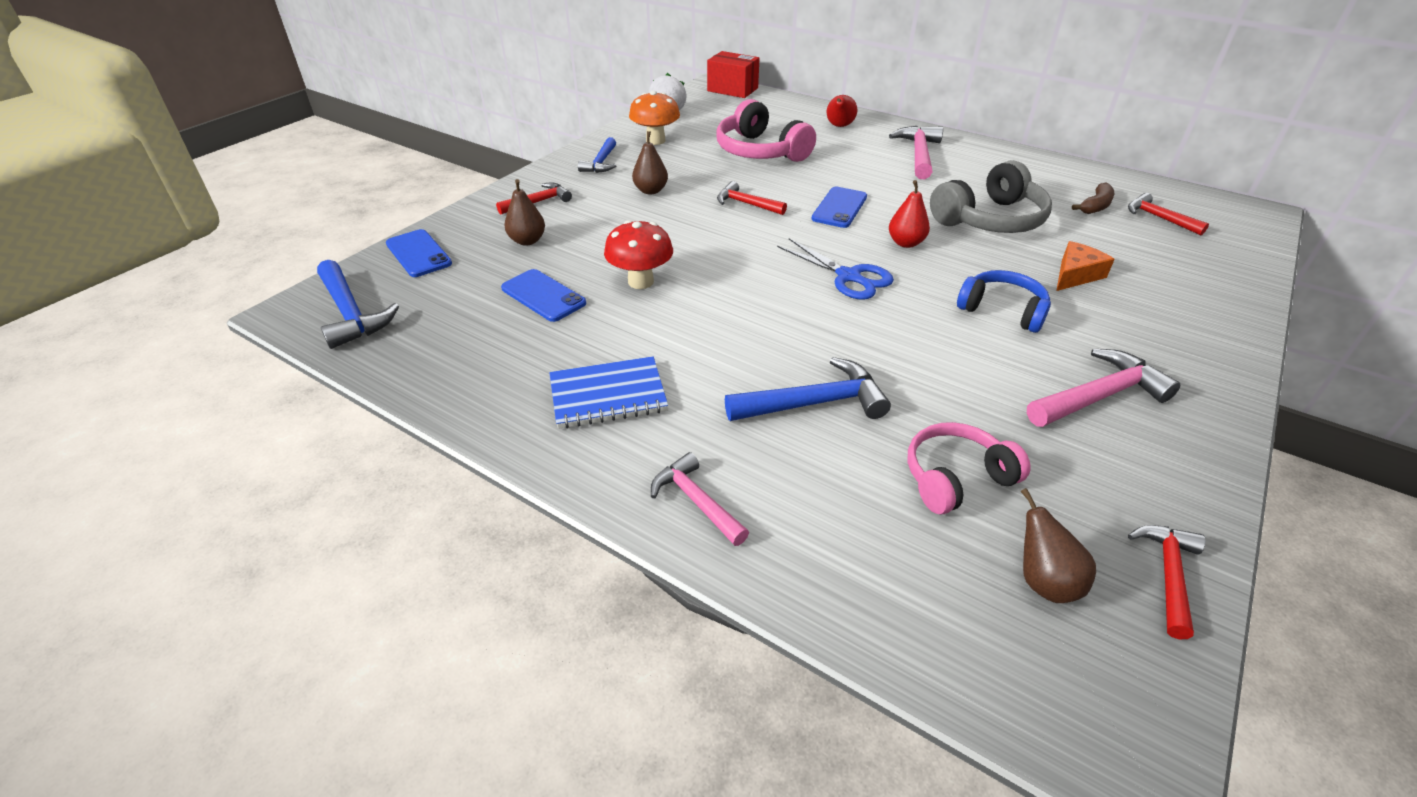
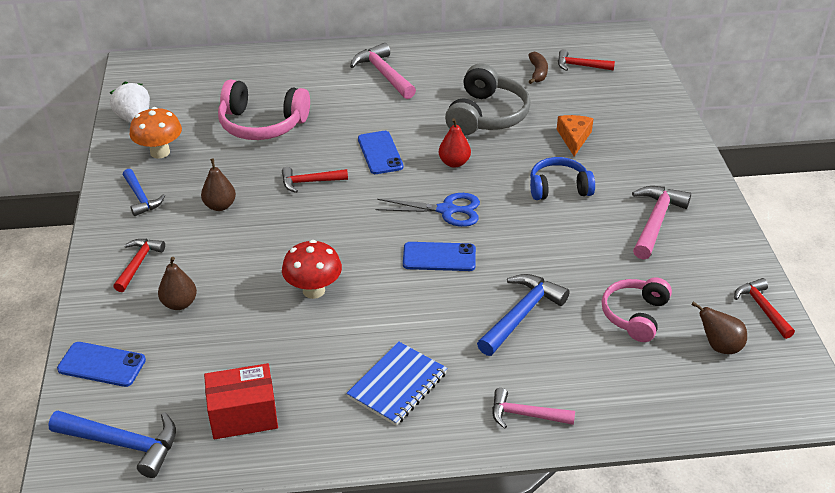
camera: 40 degrees left, 0 degrees up
blue phone [501,269,586,322] -> blue phone moved to [403,242,476,271]
red box [707,51,760,98] -> red box moved to [204,363,278,439]
red pear [827,95,857,127] -> none

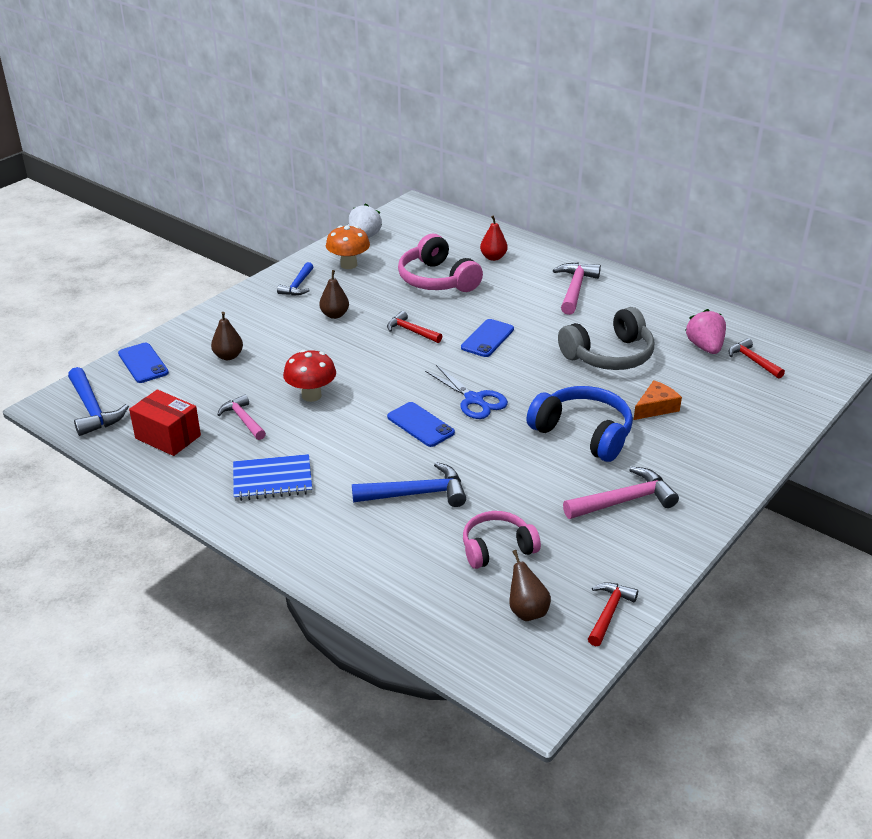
camera: 45 degrees right, 5 degrees down
red hammer [113,239,165,292] -> none
red pear [439,118,471,168] -> red pear moved to [480,215,507,261]
pink hammer [492,388,575,429] -> pink hammer moved to [217,395,266,440]
brown banana [529,52,548,84] -> pink strawberry [685,309,726,354]
blue headphones [530,157,595,200] -> blue headphones [527,386,633,462], size x1.51

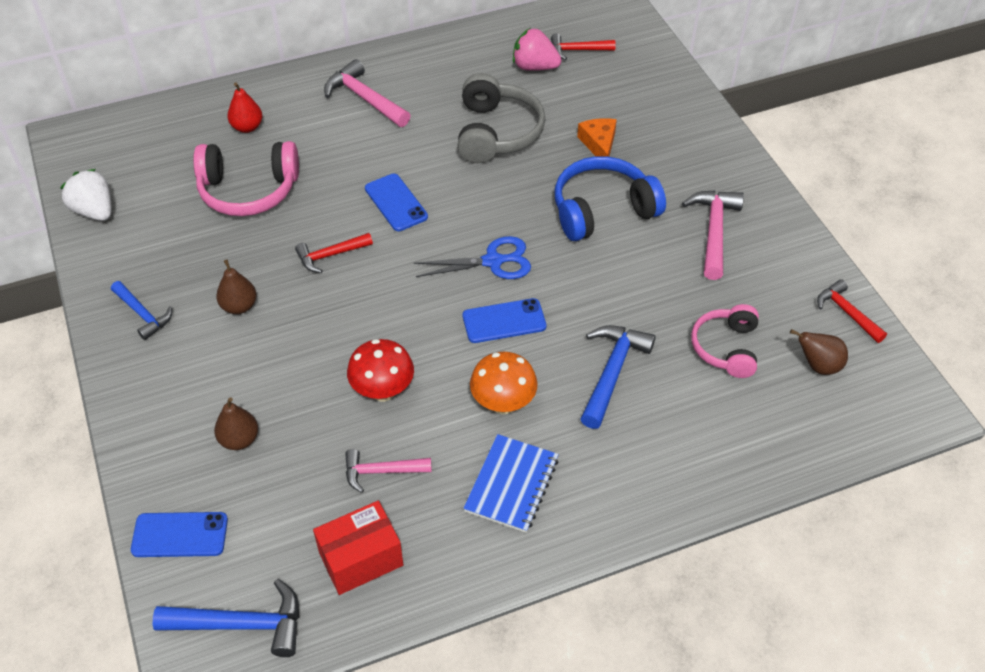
camera: 60 degrees left, 15 degrees up
orange mushroom [326,226,370,269] -> orange mushroom moved to [470,352,538,414]

